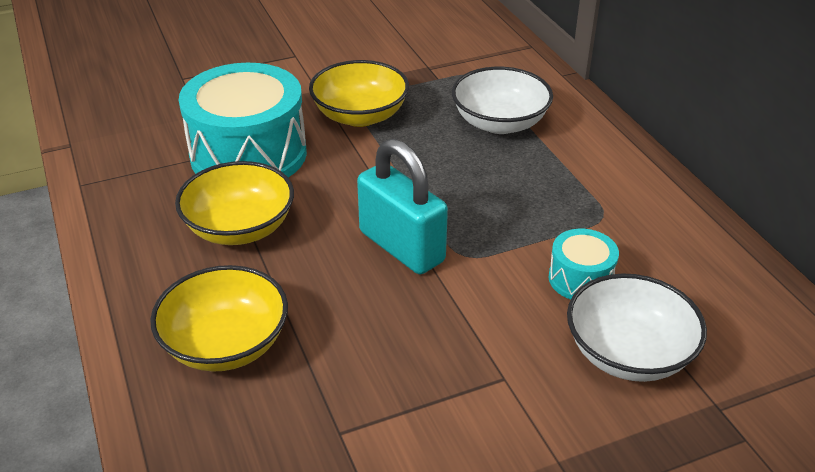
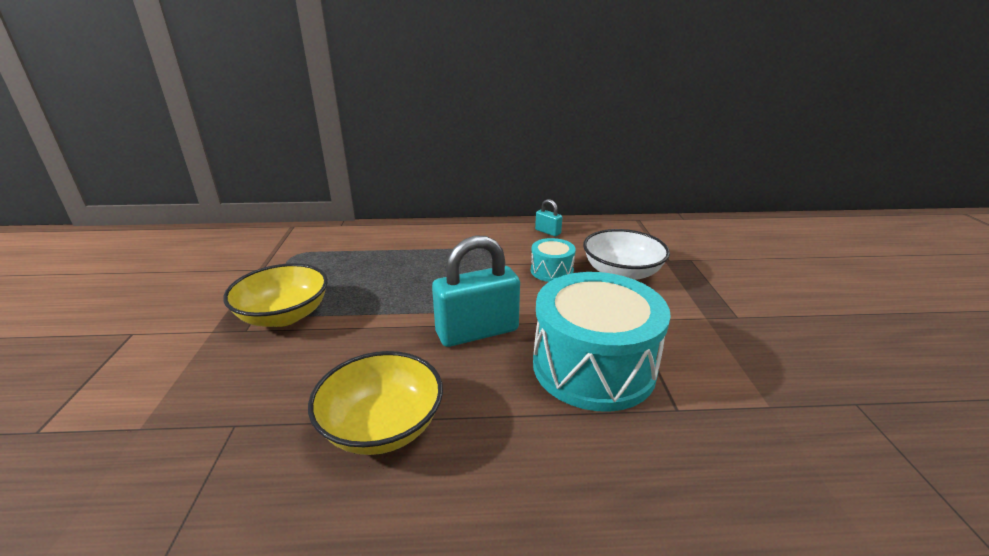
camera: 70 degrees left, 10 degrees down
yellow bowl [150,265,288,372] -> none
turquoise drum [179,63,307,177] -> turquoise drum moved to [533,272,671,412]
white bowl [452,67,553,134] -> none
none -> turquoise padlock [535,199,562,236]

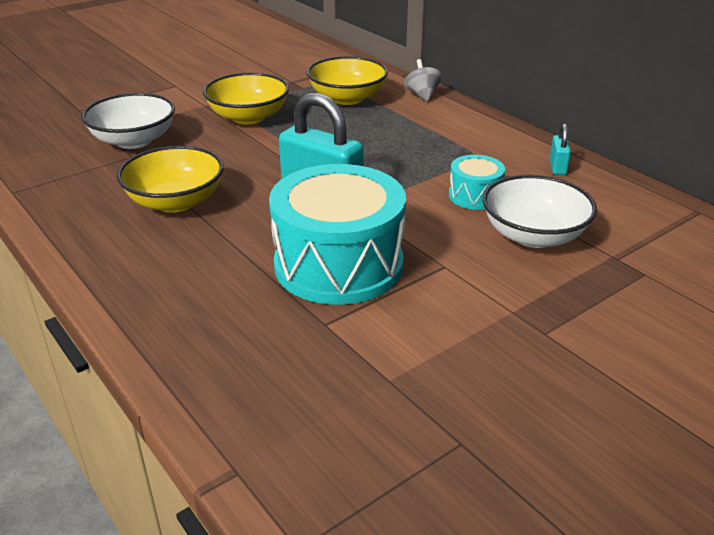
camera: 55 degrees right, 5 degrees up
none -> white bowl [82,93,175,149]
none -> yellow bowl [307,56,388,105]
none -> grey spinning top [404,59,442,101]

